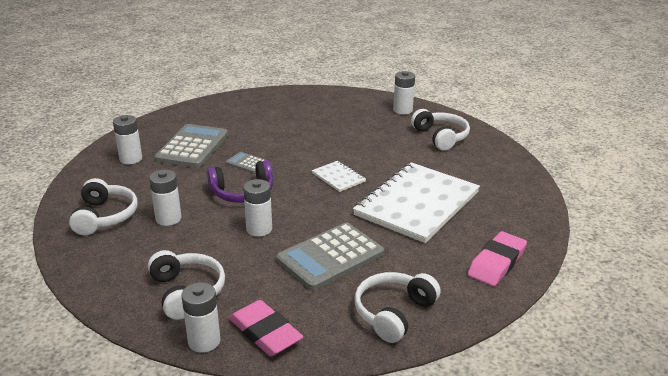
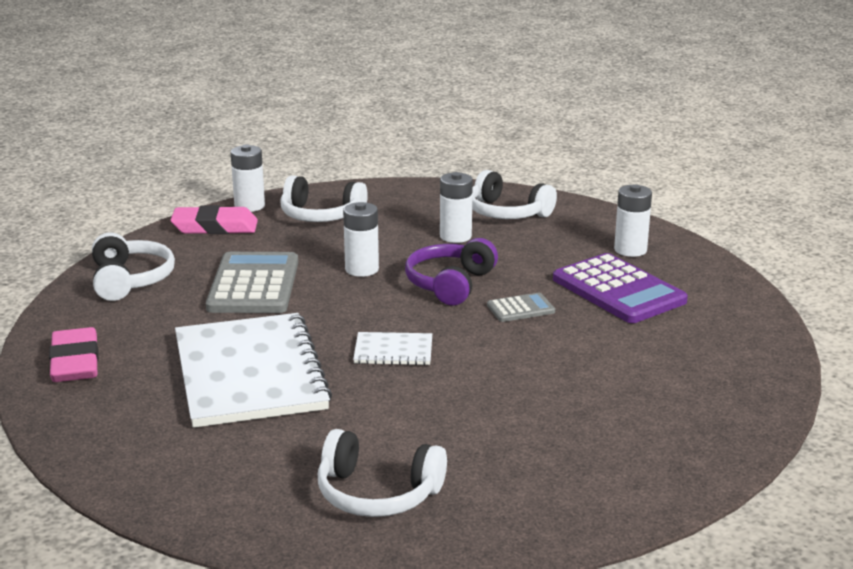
camera: 130 degrees right, 5 degrees down
grey calculator [154,124,228,168] -> purple calculator [553,253,688,323]
white battery [393,71,415,115] -> none

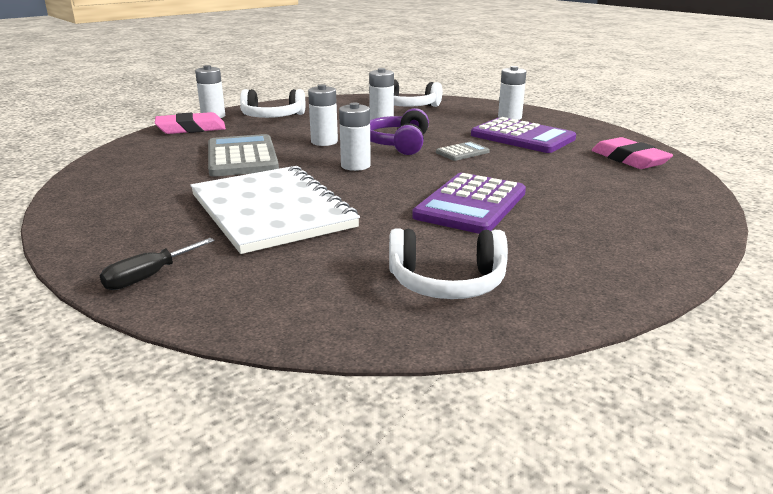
camera: 15 degrees left, 0 degrees up
pink eraser [49,327,99,382] -> pink eraser moved to [592,137,673,169]
white headphones [92,232,175,301] -> none
white notebook [353,332,432,365] -> none
none -> black screwdriver [100,238,215,290]
none -> white battery [339,103,371,171]
none -> purple calculator [412,173,526,234]

